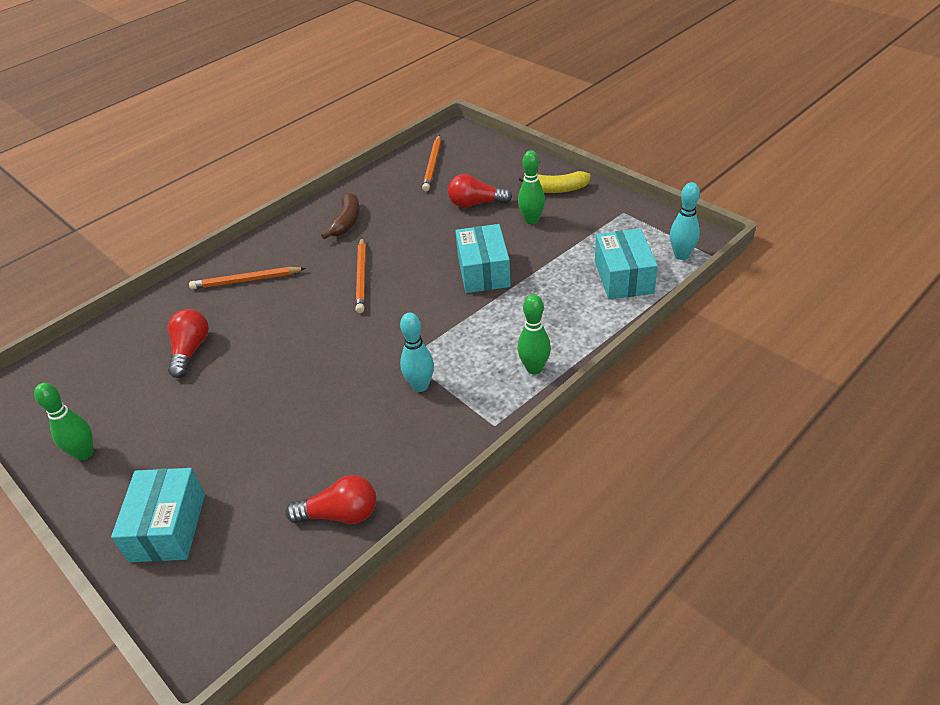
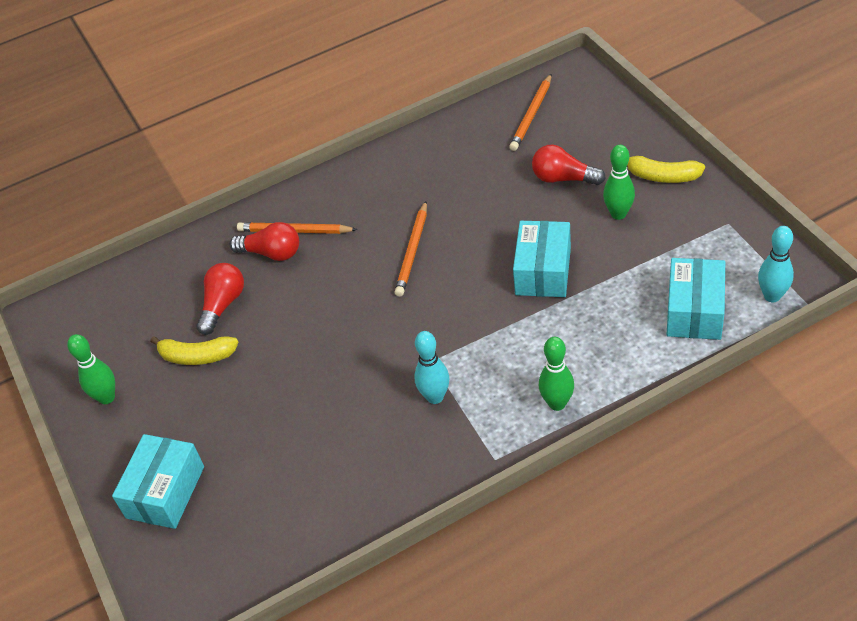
camera: 20 degrees right, 5 degrees up
red light bulb [286,475,376,524] -> red light bulb moved to [230,222,299,261]
brown banana [321,192,360,239] -> none
none -> yellow banana [150,336,238,365]

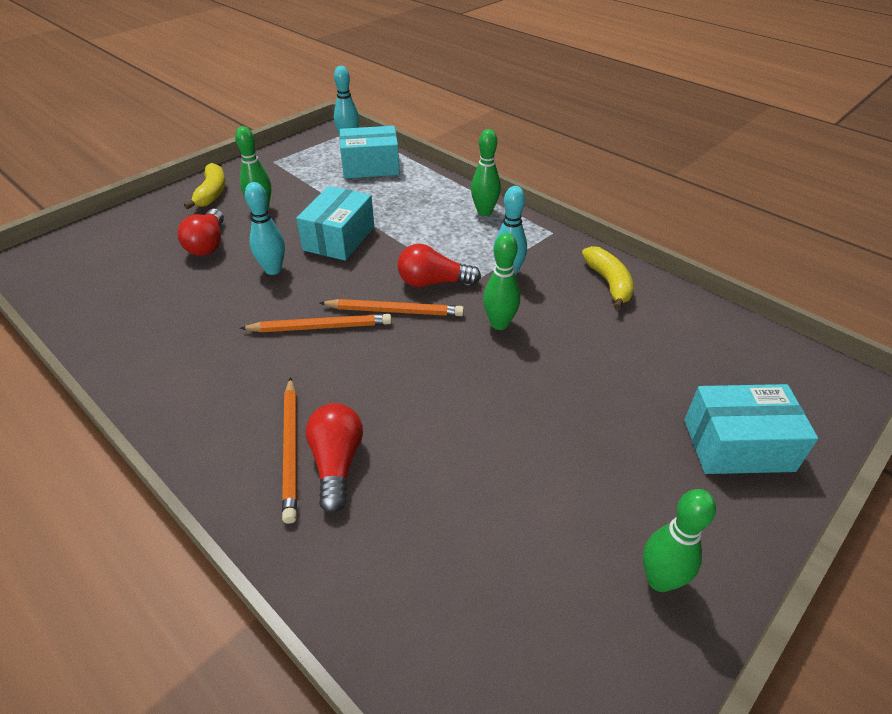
camera: 115 degrees left, 5 degrees down
yellow banana [150,336,238,365] -> yellow banana moved to [582,246,634,310]
red light bulb [196,263,244,335] -> red light bulb moved to [398,244,481,287]
orange pencil [509,74,552,151] -> orange pencil moved to [320,299,464,316]
turquoise box [513,221,571,297] -> turquoise box turned 60 degrees counterclockwise [296,186,374,261]
none -> turquoise bowling pin [245,182,285,275]
none -> green bowling pin [483,233,520,330]

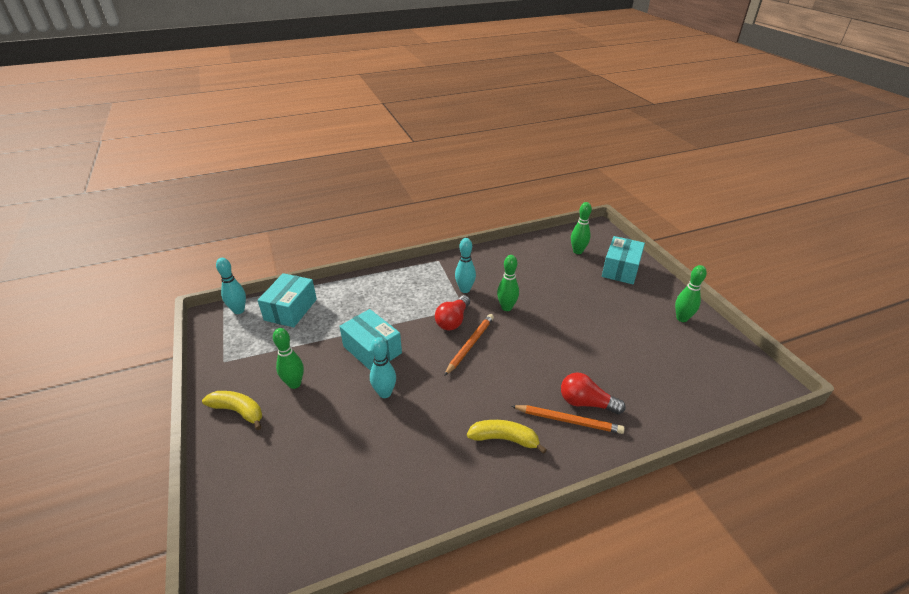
camera: 65 degrees left, 5 degrees down
red light bulb [178,209,224,256] -> none
orange pencil [240,314,392,332] -> none
green bowling pin [471,129,501,216] -> green bowling pin moved to [571,202,592,254]
yellow banana [582,246,634,310] -> yellow banana moved to [467,420,547,454]

